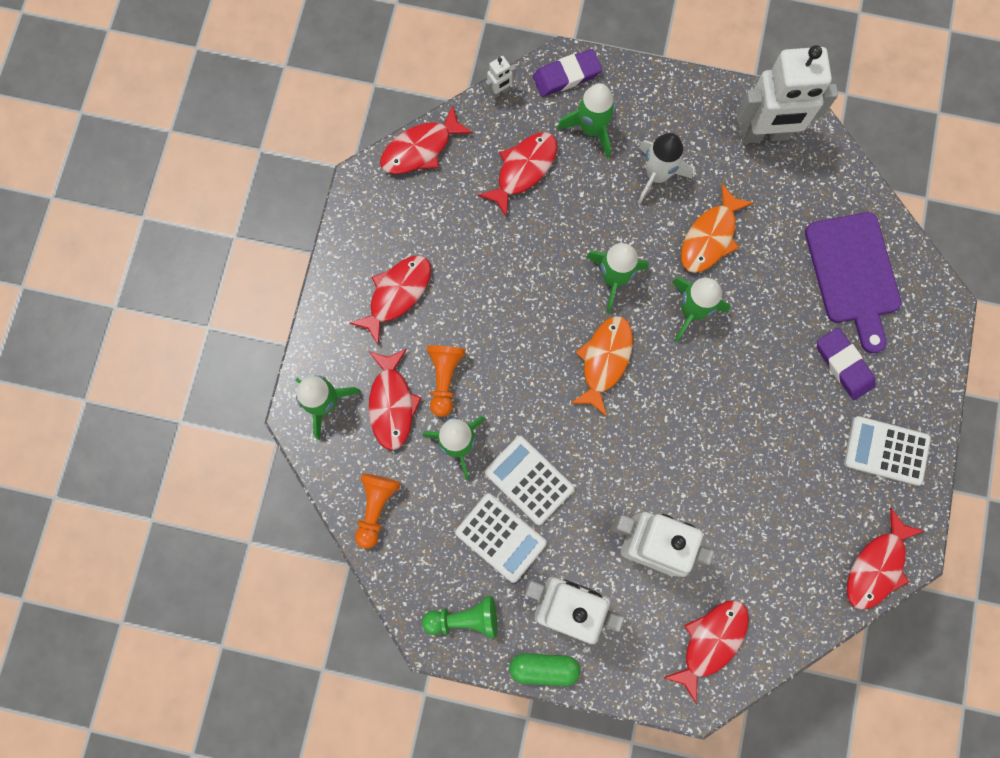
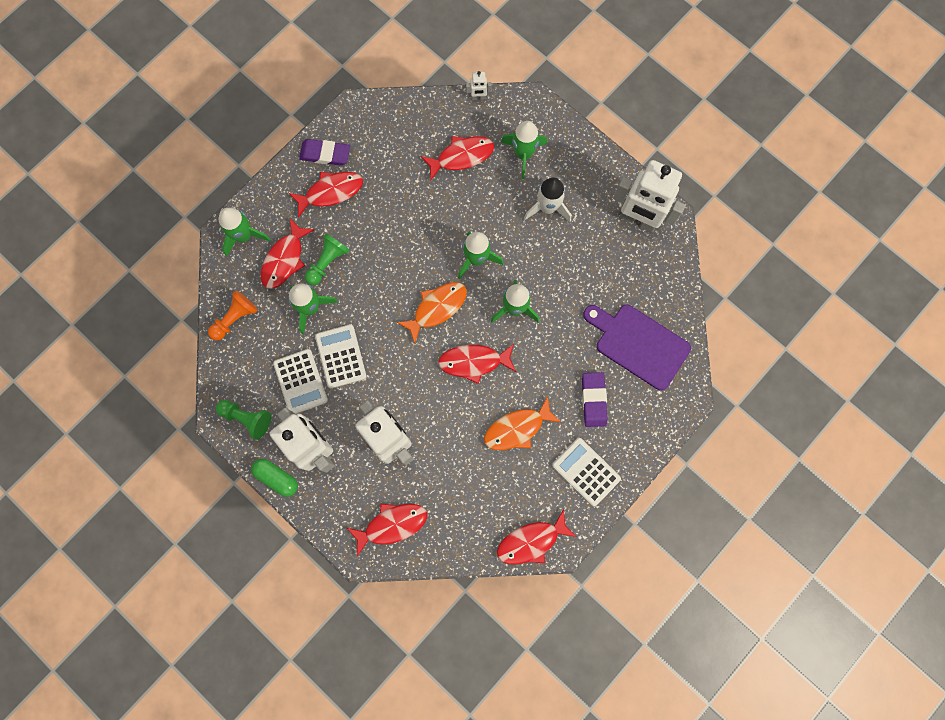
camera: 30 degrees right, 0 degrees up
red fish [380,105,473,174] -> red fish moved to [438,344,516,384]
orange pawn [427,345,466,417] -> green pawn [305,233,349,285]
purple eraser [533,49,602,97] -> purple eraser moved to [299,139,350,166]
orange fish [681,184,754,273] -> orange fish moved to [484,396,561,450]
purple cutting board [805,212,901,353] -> purple cutting board turned 105 degrees clockwise [583,305,691,390]

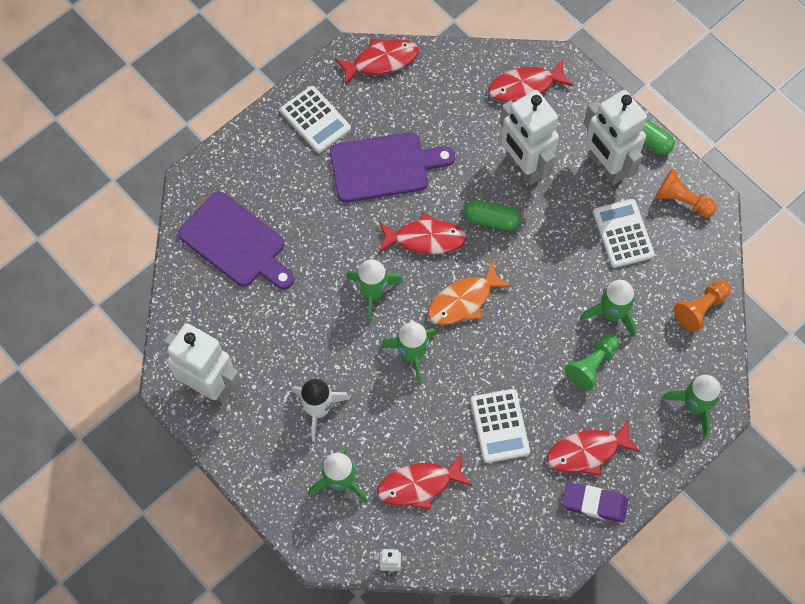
camera: 175 degrees left, 10 degrees down
green pawn [216,400,271,440] -> orange pawn [655,169,717,217]
red fish [261,218,315,289] -> none
white calculator [315,324,367,389] -> white calculator moved to [470,389,530,463]
orange fish [484,396,561,450] -> purple cutting board [330,132,455,203]
purple eraser [582,372,607,427] -> none
none -> green capsule [464,200,520,230]

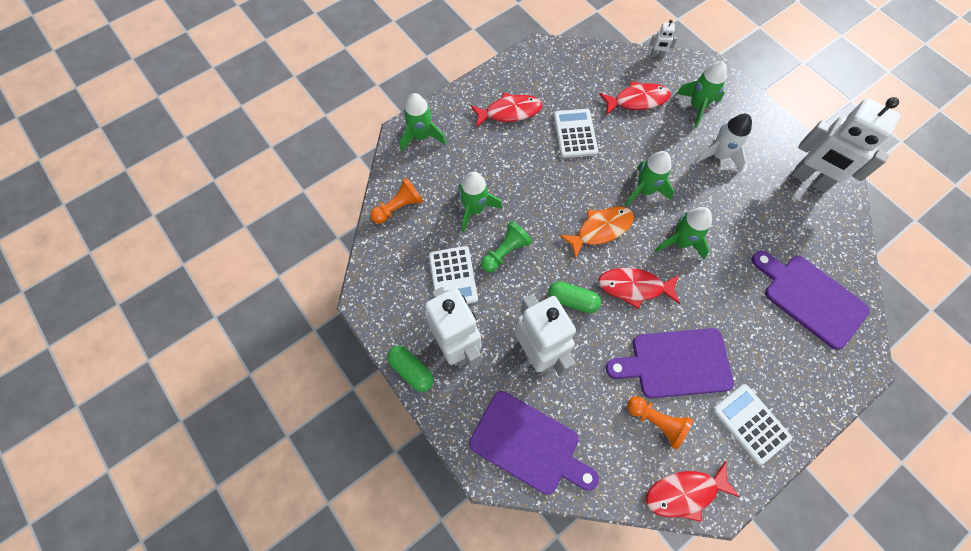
camera: 175 degrees left, 0 degrees up
red fish [488,59,573,102] -> purple cutting board [469,391,599,495]
purple eraser [562,482,628,523] -> none
green pawn [565,333,619,391] -> green pawn moved to [481,221,532,273]
orange pawn [655,169,717,217] -> orange pawn moved to [627,396,693,450]

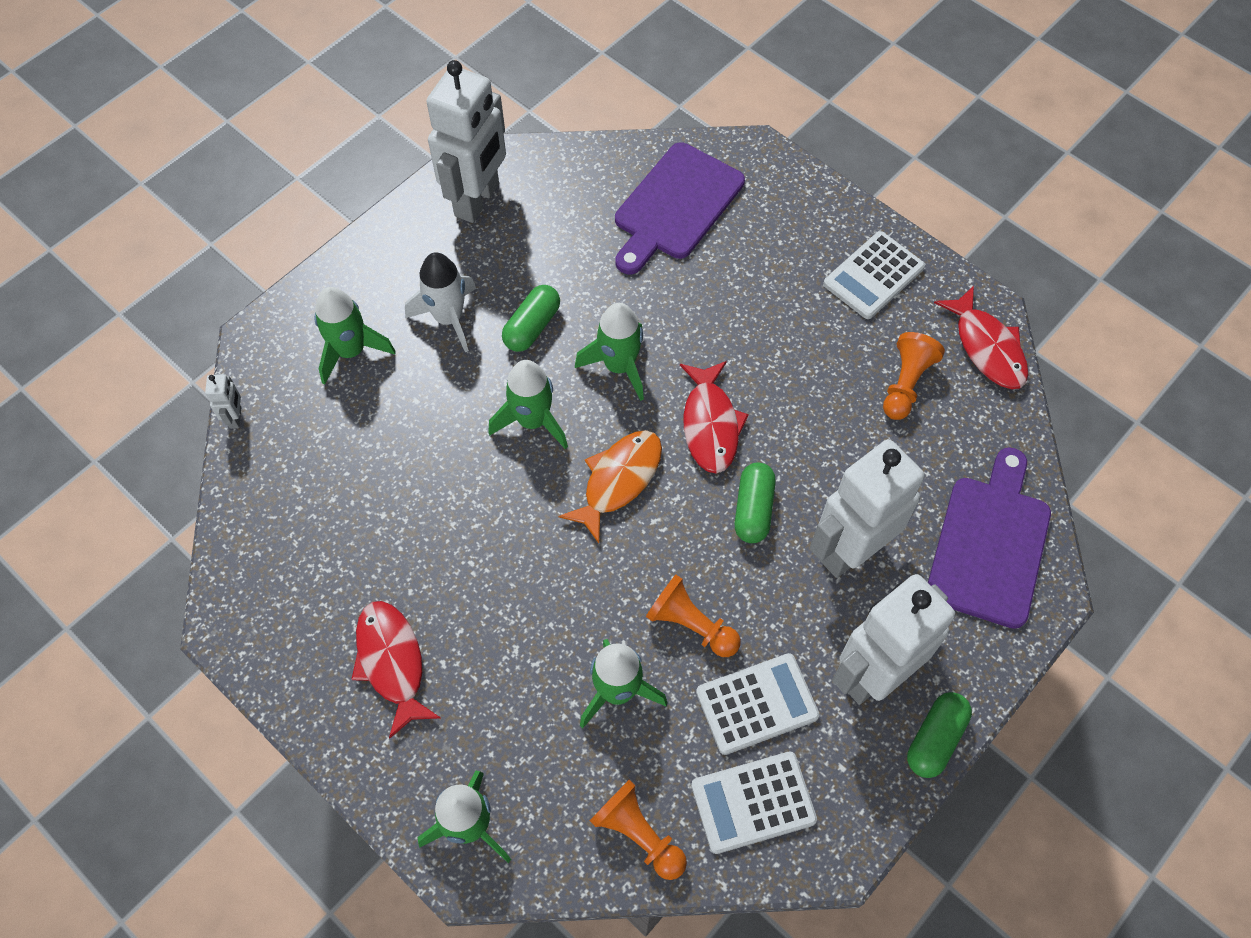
camera: 100 degrees left, 5 degrees down
green pawn [481,221,532,273] -> orange pawn [646,575,741,657]
white calculator [554,109,598,158] -> white calculator moved to [691,752,817,854]
orange fish [559,207,634,259] -> orange fish turned 75 degrees clockwise [558,430,662,543]
red fish [599,81,671,116] -> none
purple cutting board [606,328,734,398] -> none
none -> green capsule [502,285,560,352]

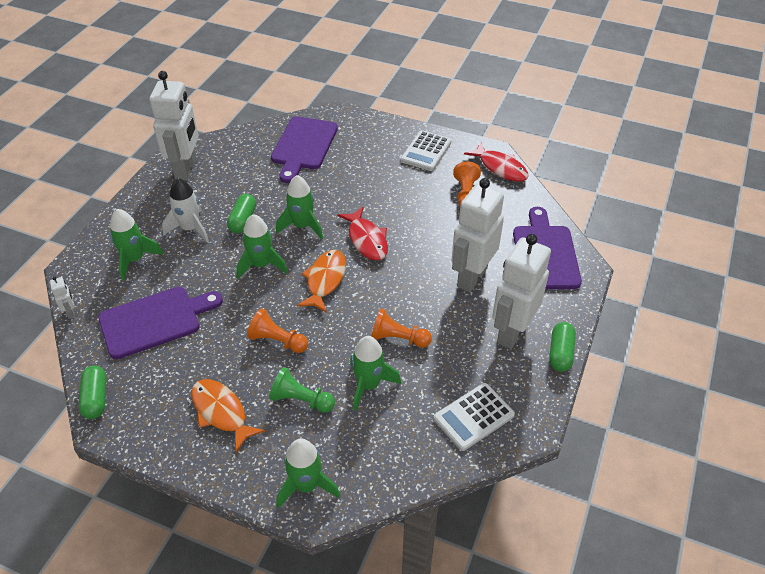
camera: 20 degrees left, 15 degrees down
red fish [351,601,441,739] -> orange fish [191,379,265,452]
orange pawn [590,780,687,880] -> orange pawn moved to [247,309,308,353]
white calculator [696,653,820,755] -> none
green capsule [735,462,776,543] -> green capsule moved to [79,365,107,419]
none -> purple cutting board [98,287,223,359]
none -> green pawn [270,367,335,413]

